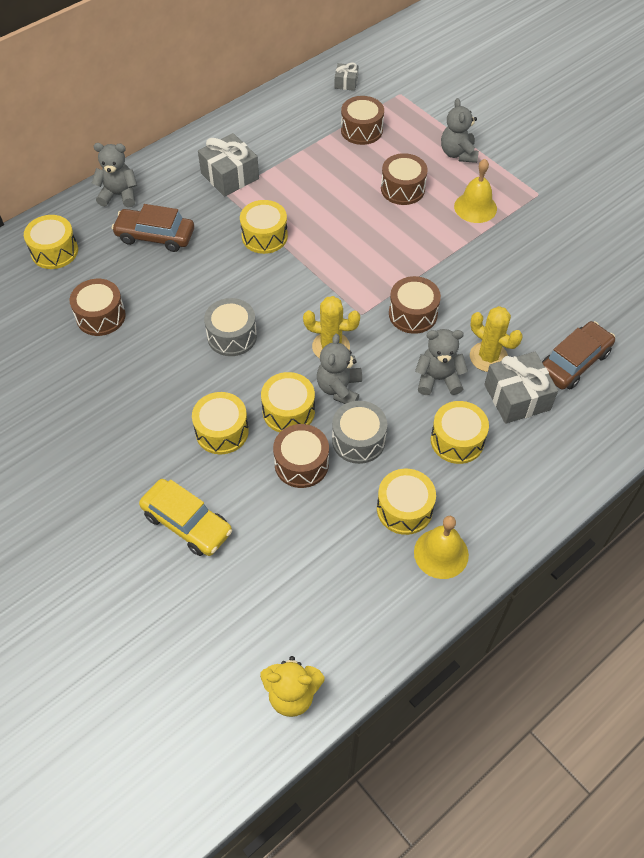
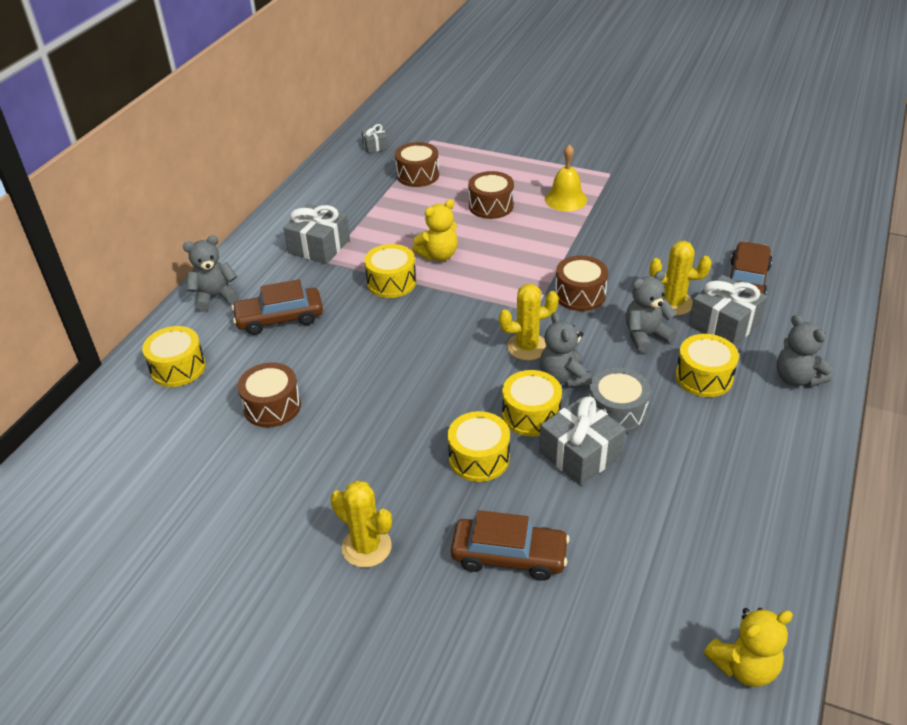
camera: 25 degrees left, 15 degrees down
yellow car [139,479,232,556] -> brown car [451,510,570,581]
grey drum [204,298,257,356] -> none
brown drum [273,424,329,488] -> grey gift [539,396,626,486]
yellow drum [377,469,436,535] -> none
yellow bell [414,516,469,579] -> none
grey teddy bear [441,98,479,163] -> grey teddy bear moved to [776,315,833,387]
none -> yellow cactus [330,480,392,568]
none -> yellow teddy bear [412,199,458,261]

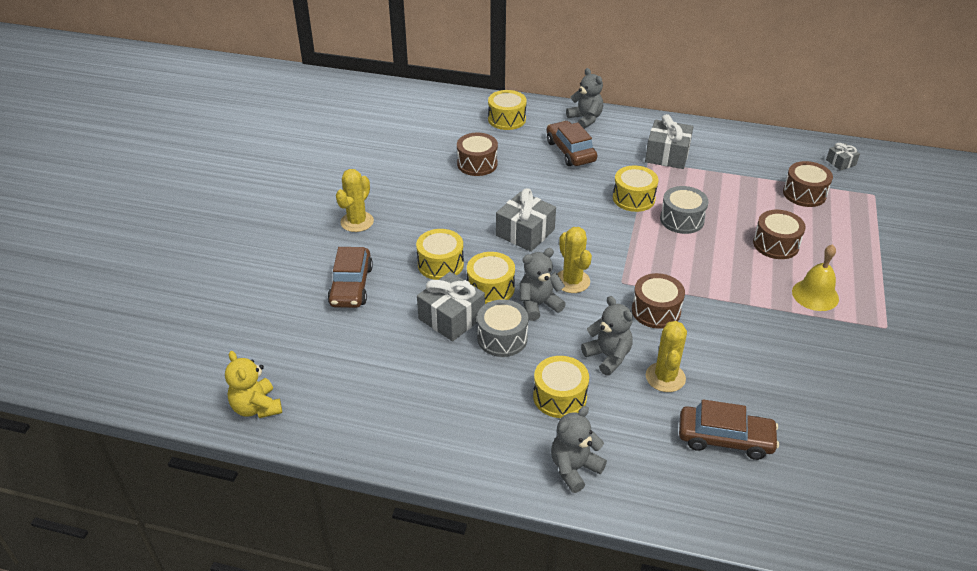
camera: 80 degrees right, 0 degrees up
yellow teddy bear [412,199,458,261] -> grey drum [660,186,708,234]
grey gift [689,275,767,346] -> grey gift moved to [496,188,556,252]

